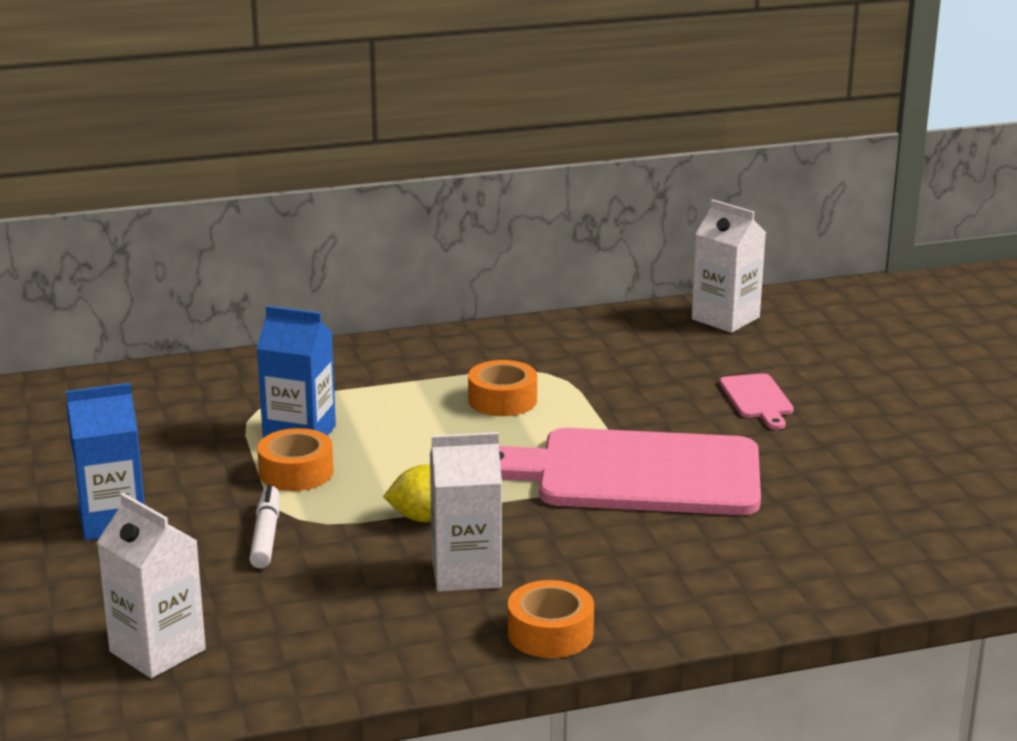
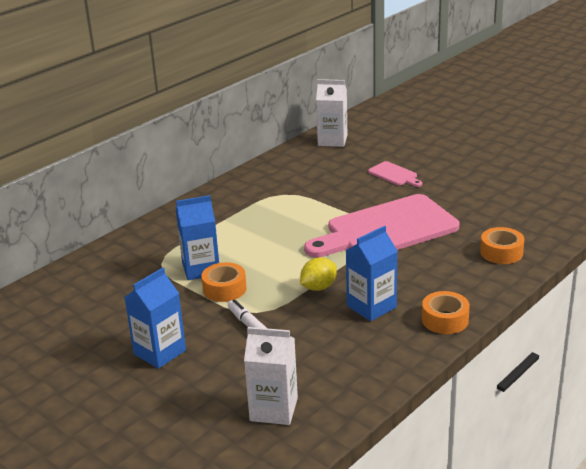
camera: 30 degrees left, 5 degrees up
white carton [430,432,502,592] -> blue carton [346,226,398,321]
orange tape [468,360,537,416] -> orange tape moved to [480,227,524,264]

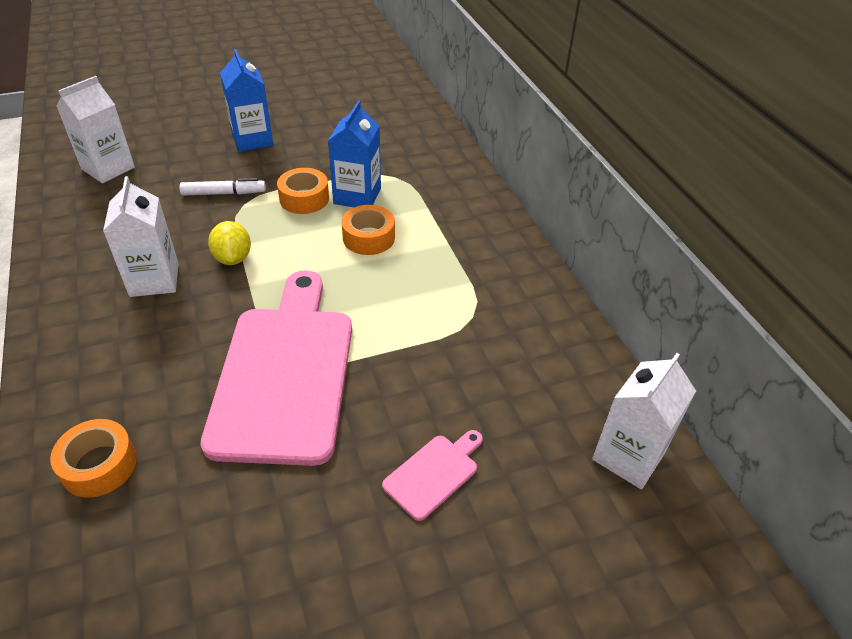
camera: 115 degrees right, 15 degrees up
blue carton [346,226,398,321] -> white carton [103,176,179,297]
pink cutting board [368,161,422,187] -> pink cutting board turned 150 degrees clockwise [382,430,483,521]
orange tape [422,291,470,334] -> orange tape moved to [341,205,395,255]

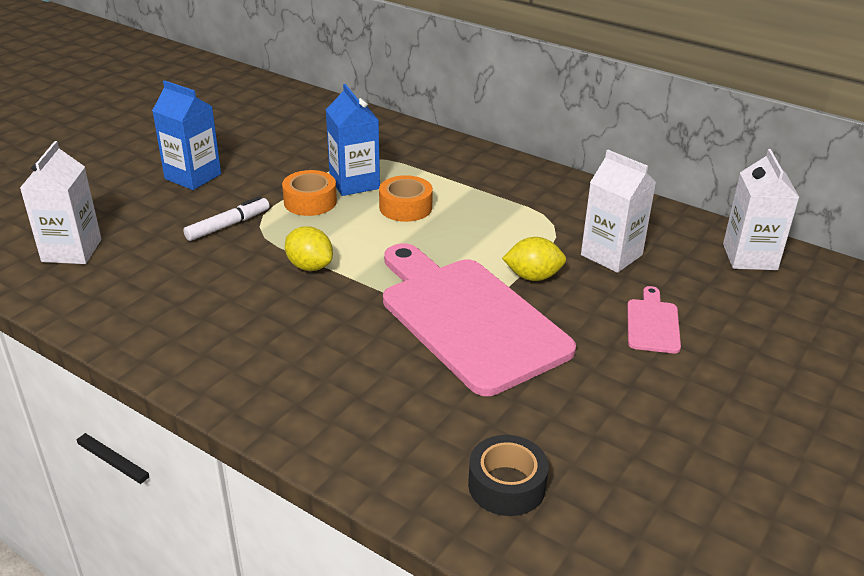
camera: 35 degrees left, 10 degrees down
orange tape [50,419,137,498] -> none
white carton [103,176,179,297] -> white carton moved to [581,150,656,273]
none -> black tape [468,435,549,516]
none -> yellow lemon [502,237,566,281]

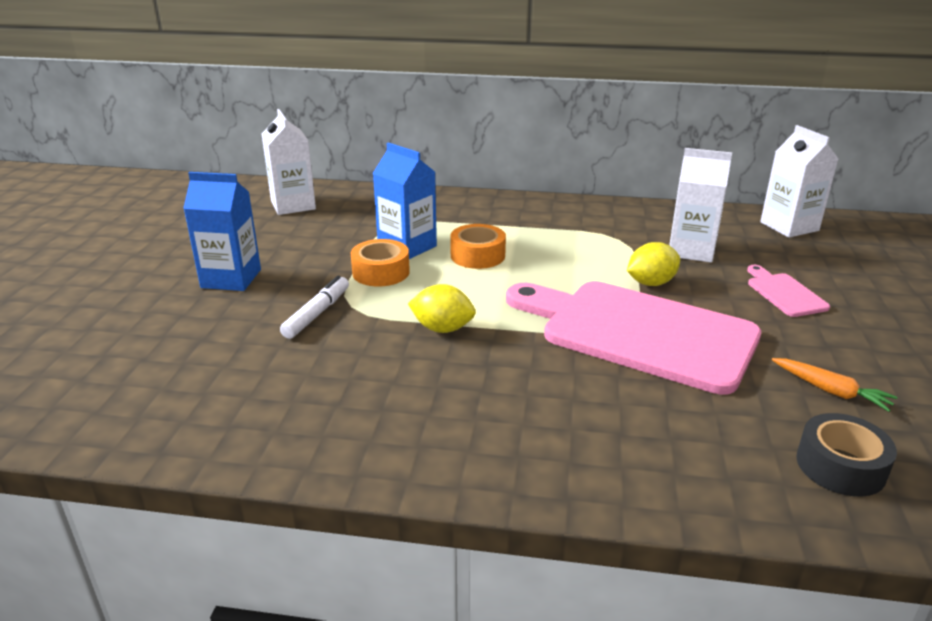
camera: 25 degrees left, 5 degrees down
white carton [20,141,101,264] -> white carton moved to [262,109,316,215]
none -> orange carrot [772,358,898,412]

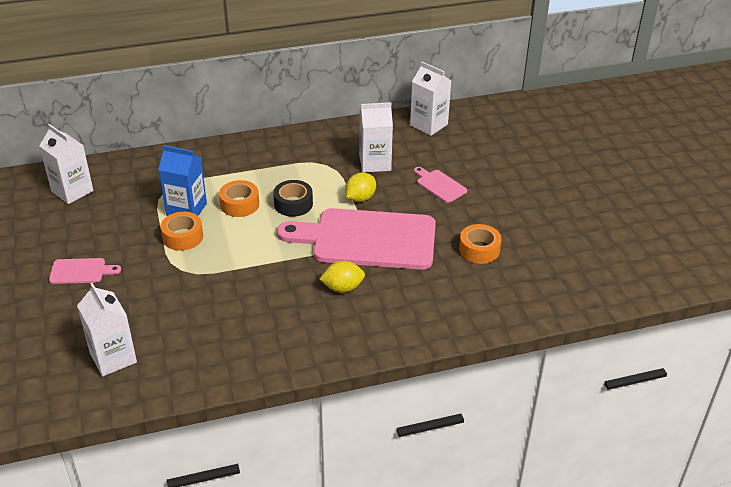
camera: 25 degrees left, 10 degrees up
blue carton [183,172,261,291] -> pink cutting board [49,258,121,284]
white marker [280,276,349,339] -> none
yellow lemon [408,284,476,333] -> yellow lemon moved to [319,261,365,293]
orange carrot [772,358,898,412] -> orange tape [459,224,502,264]
black tape [796,413,897,497] -> black tape moved to [273,180,313,217]
none -> white carton [77,283,137,376]

